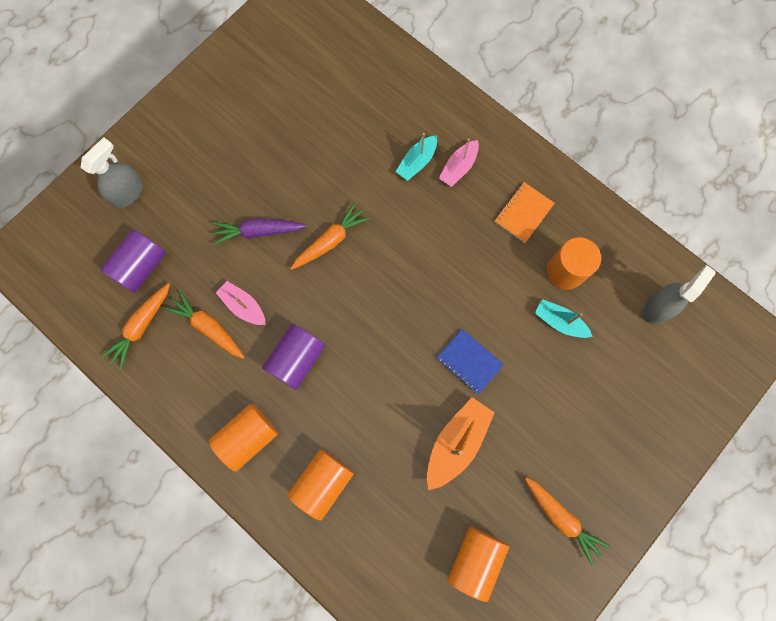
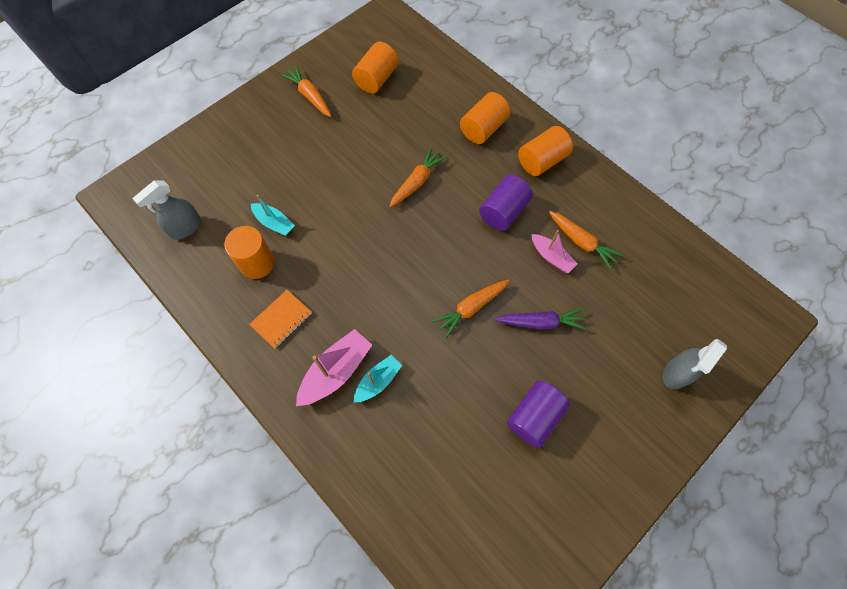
camera: 175 degrees left, 10 degrees down
purple cylinder [100,229,166,293] -> purple cylinder moved to [507,381,570,448]
orange carrot [101,283,170,370] -> orange carrot moved to [389,147,447,207]
orange boat [427,397,495,490] -> none
blue notebook [437,329,504,394] -> none
pink boat [439,139,479,187] -> pink boat [296,329,372,406], size x1.57

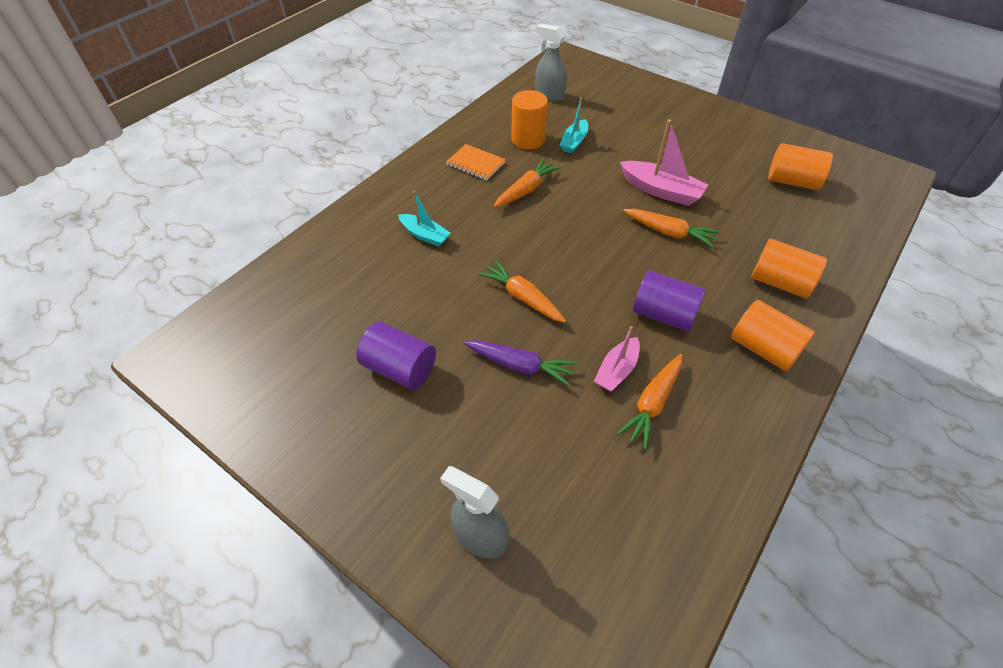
camera: 80 degrees right, 15 degrees down
orange carrot [281,66,331,117] -> orange carrot moved to [494,158,561,207]
pink boat [296,329,372,406] -> pink boat moved to [620,119,708,206]
purple carrot [494,308,587,330] -> purple carrot turned 60 degrees counterclockwise [464,340,577,386]

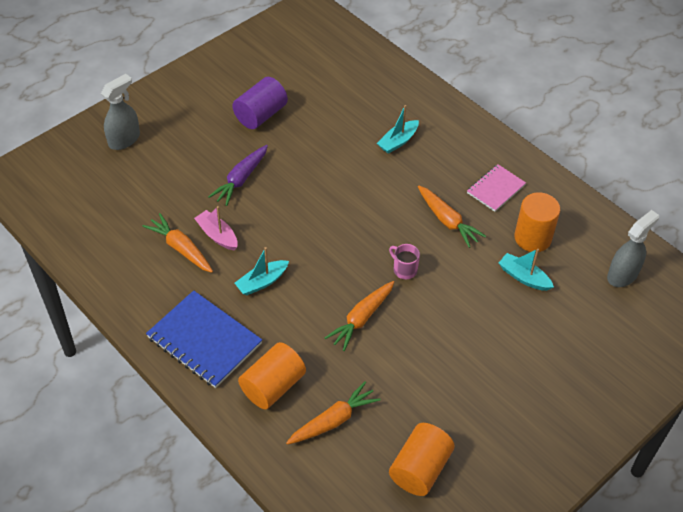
camera: 100 degrees right, 0 degrees up
orange notebook [446,144,506,181] -> pink notebook [467,164,526,212]
orange carrot [478,260,566,323] -> orange carrot moved to [286,381,380,445]
pink boat [620,119,708,206] -> none
purple cylinder [633,270,706,332] -> turquoise boat [235,247,289,295]
orange cylinder [731,300,815,372] -> blue notebook [146,290,262,388]
none -> pink mug [389,244,420,279]

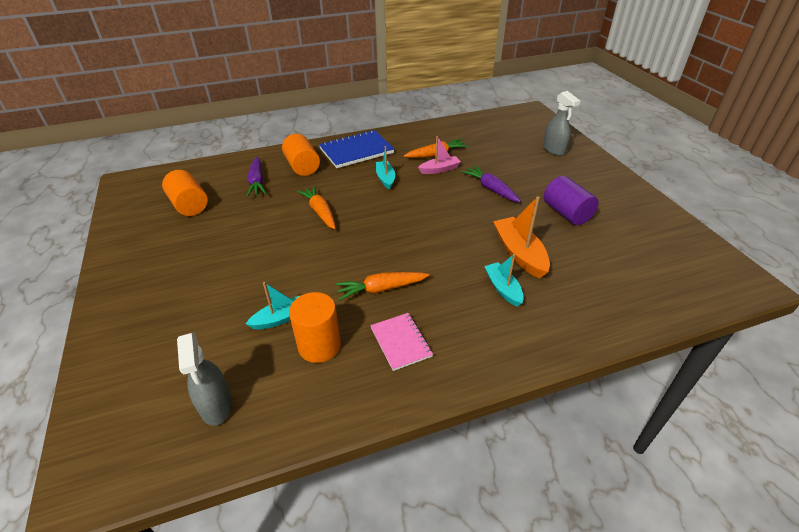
camera: 115 degrees right, 10 degrees down
orange carrot [286,381,380,445] -> purple carrot [247,157,266,197]
pink mug [389,244,420,279] -> none
none -> orange boat [493,197,550,278]

